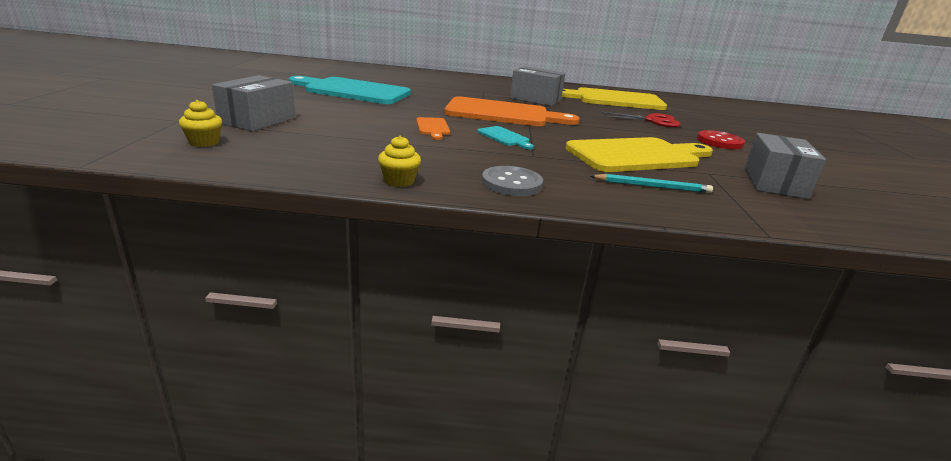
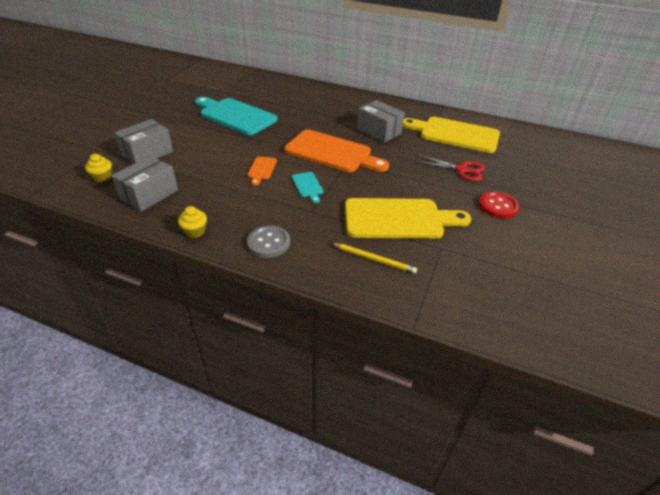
camera: 20 degrees right, 15 degrees up
turquoise pencil [591,174,713,193] -> yellow pencil [331,243,417,273]
grey box [744,133,826,199] -> grey box moved to [111,156,178,212]

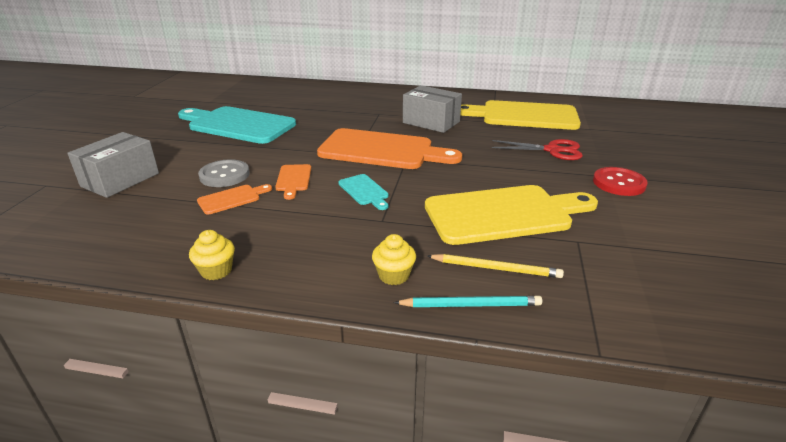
camera: 10 degrees left, 10 degrees down
yellow cupcake [85,154,112,183] -> yellow cupcake moved to [372,234,416,285]
grey box [111,156,178,212] -> none
grey button [247,225,290,258] -> grey button moved to [198,159,250,187]
none -> orange cutting board [197,184,272,215]
none -> turquoise pencil [394,296,542,307]

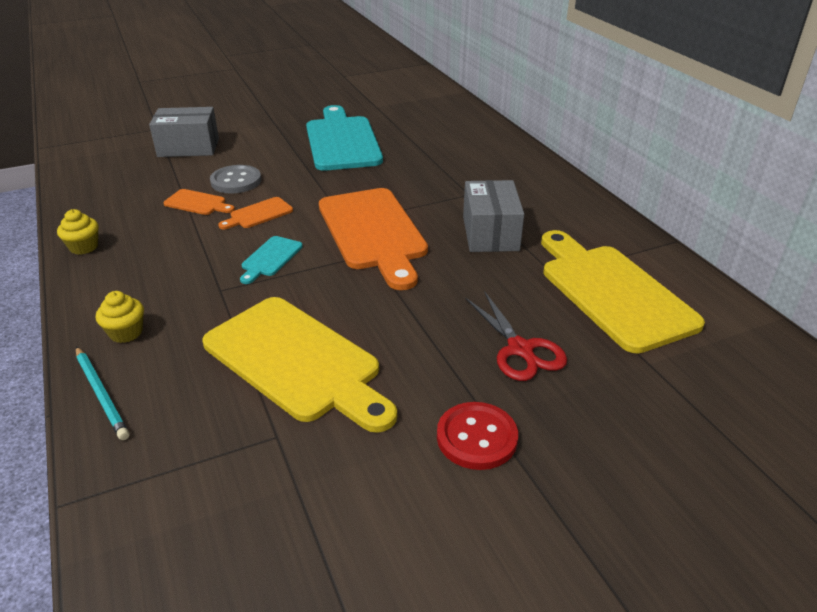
camera: 55 degrees right, 5 degrees up
yellow pencil [427,254,564,278] -> none

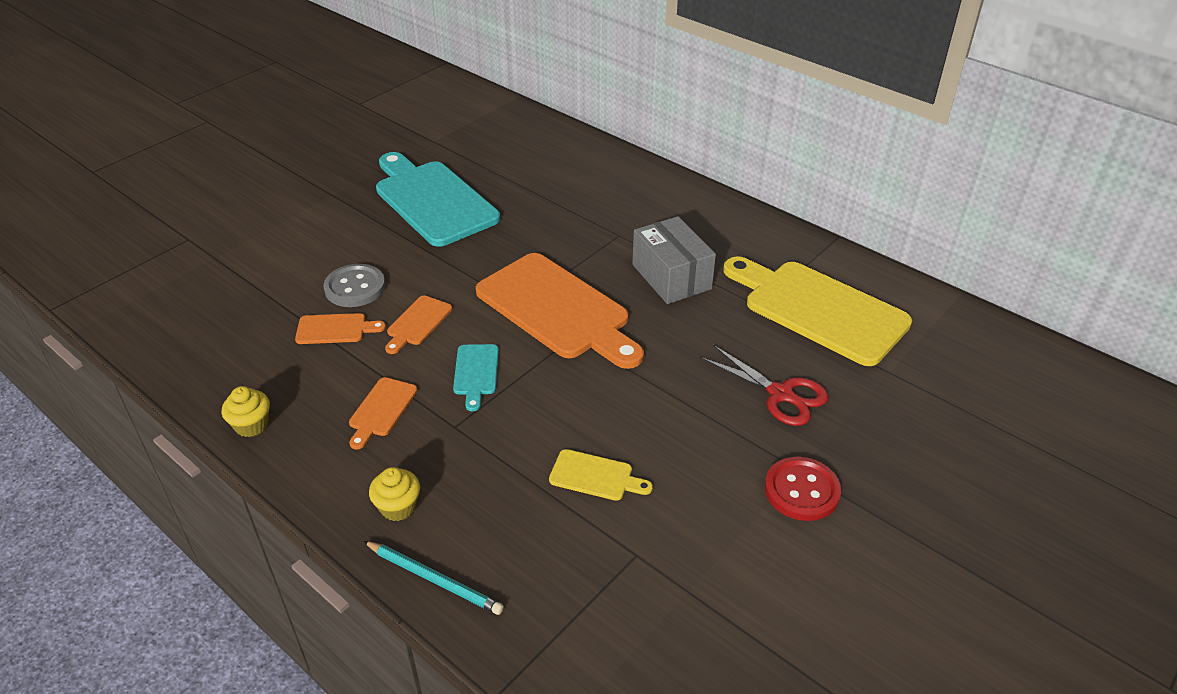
camera: 25 degrees left, 5 degrees up
grey box [149,107,219,157] -> none
yellow cutting board [202,297,397,433] -> yellow cutting board [549,449,653,501], size x0.44
none -> orange cutting board [349,377,418,449]

